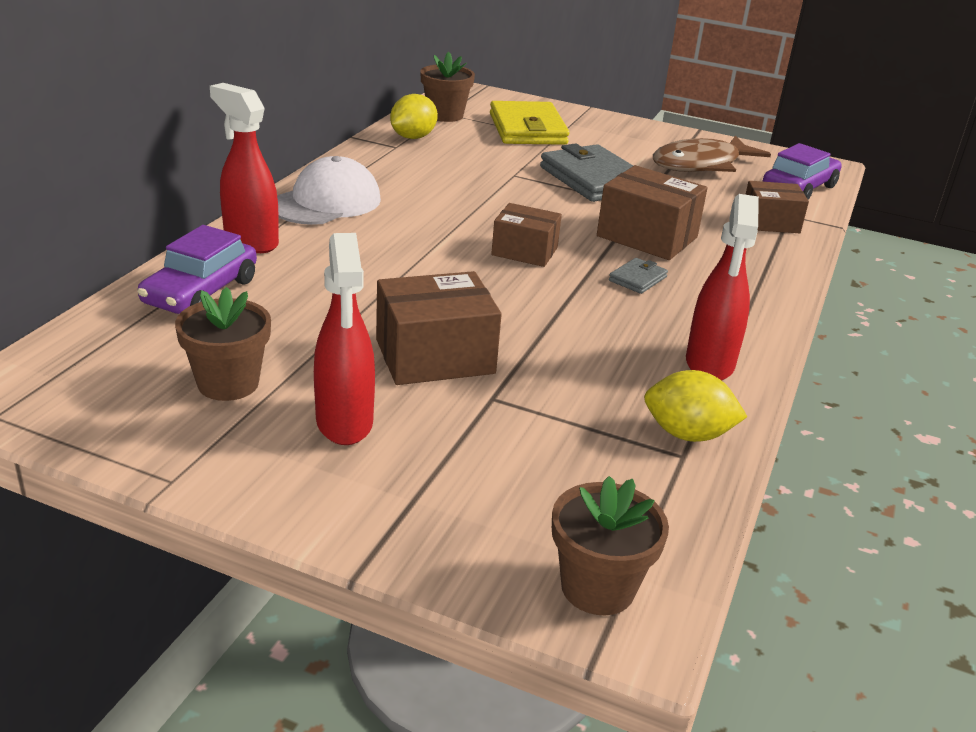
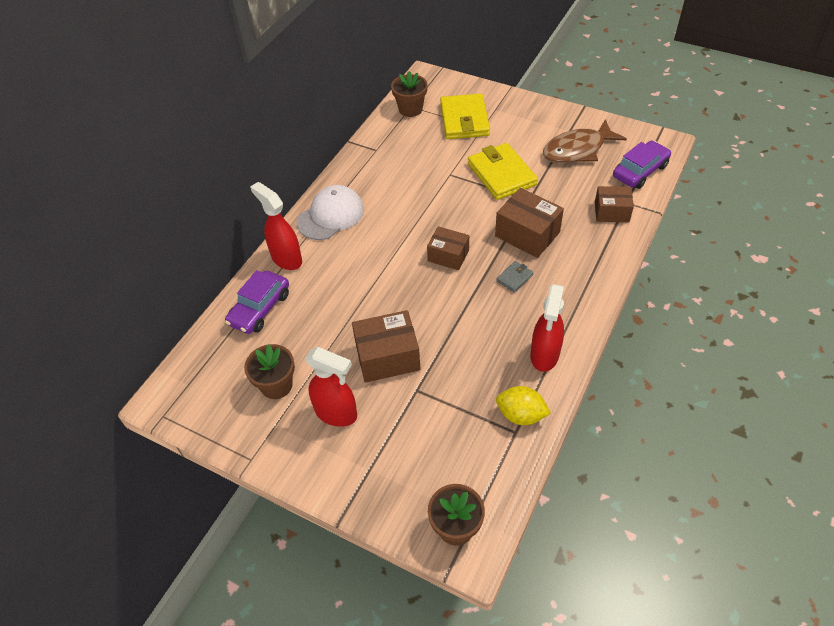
camera: 10 degrees right, 20 degrees up
red spray bottle [314,233,375,445] -> red spray bottle turned 60 degrees counterclockwise [305,347,357,427]
yellow lemon [390,94,438,139] -> none
grey wallet [540,143,633,202] -> yellow wallet [468,143,538,200]

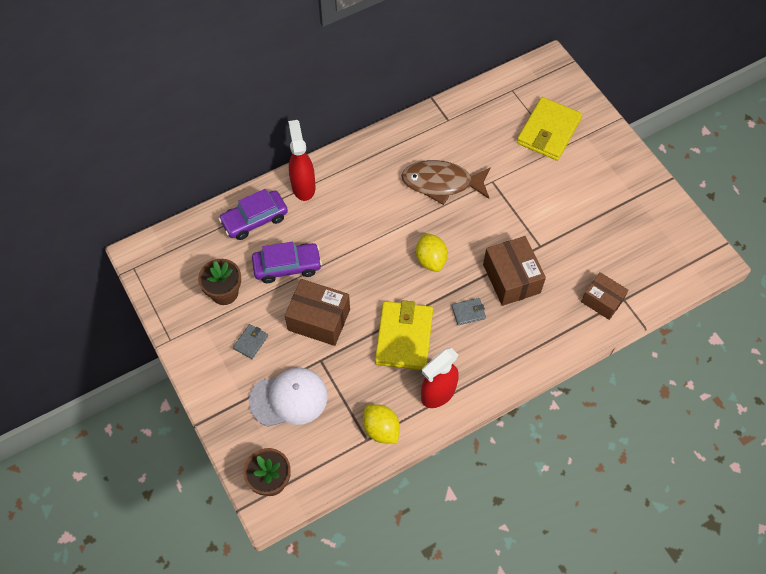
camera: 30 degrees right, 10 degrees up
white cap [297,185,364,240] -> white cap moved to [249,368,328,427]
red spray bottle [305,347,357,427] -> grey wallet [233,324,268,359]
brown flower pot [391,71,428,117] -> none
brown box [427,226,469,270] -> yellow lemon [416,233,448,272]
yellow wallet [468,143,538,200] -> yellow wallet moved to [375,300,433,370]
brown fish [543,119,627,163] -> brown fish moved to [401,160,491,205]
purple car [613,141,671,189] -> purple car moved to [252,242,322,283]

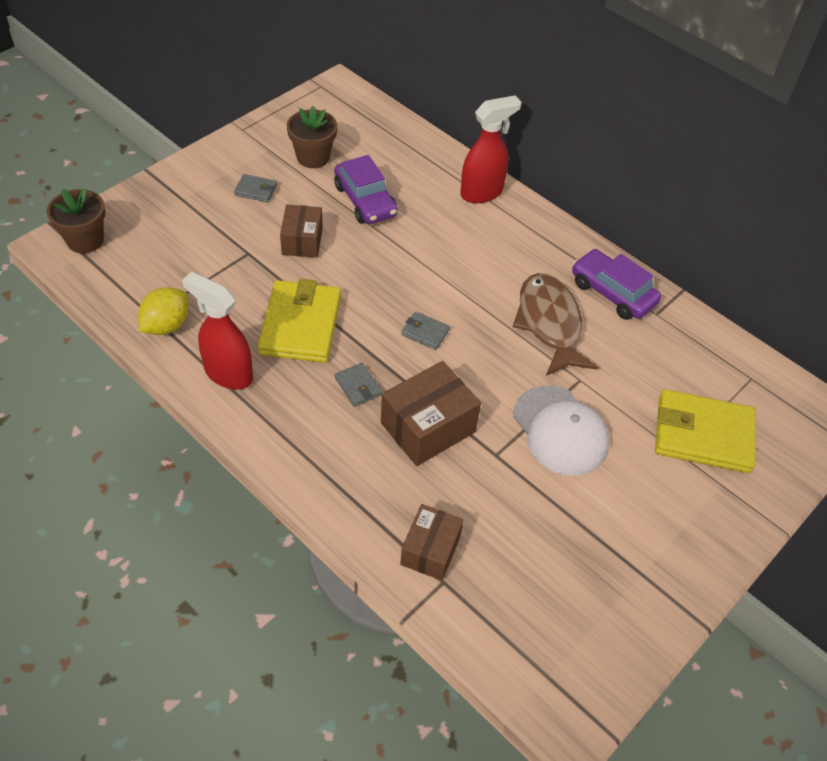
camera: 70 degrees right, 10 degrees down
purple car [219,189,288,240] -> purple car moved to [572,249,661,320]
white cap [249,368,328,427] -> white cap moved to [513,385,610,476]
brown box [285,279,350,346] -> brown box [280,204,323,258], size x0.66
yellow wallet [375,300,433,370] -> yellow wallet turned 75 degrees counterclockwise [257,279,341,363]
yellow lemon [416,233,448,272] -> grey wallet [401,312,450,350]

